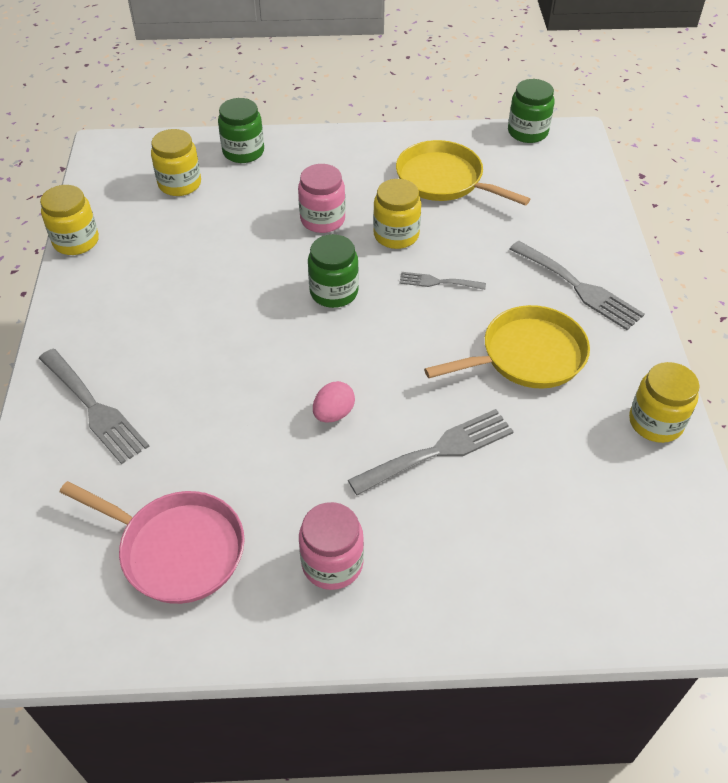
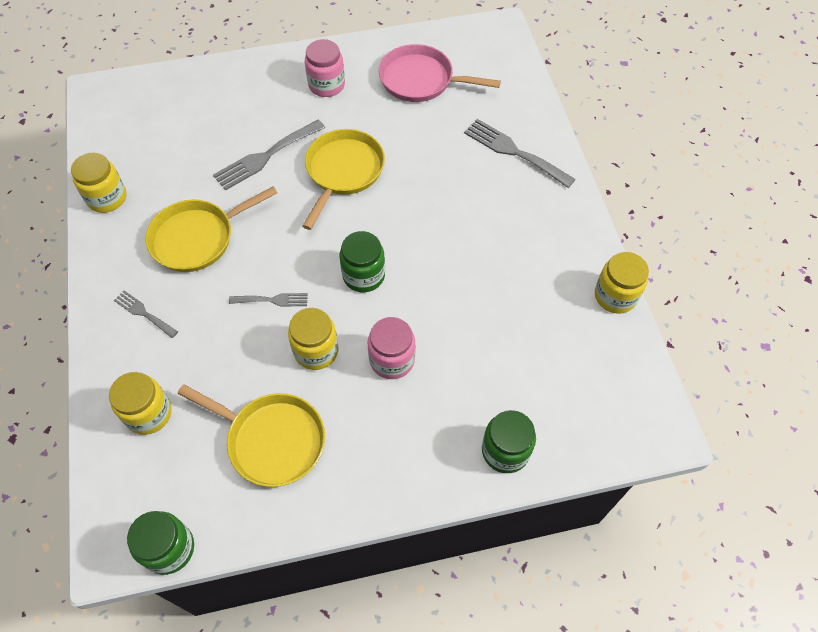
camera: 170 degrees right, 10 degrees up
yellow jar [151,129,201,196] -> yellow jar moved to [109,372,172,435]
pink egg [313,381,355,423] -> yellow pan [302,129,385,230]
grey fork [510,241,644,330] -> grey fork [114,290,178,338], size x0.57

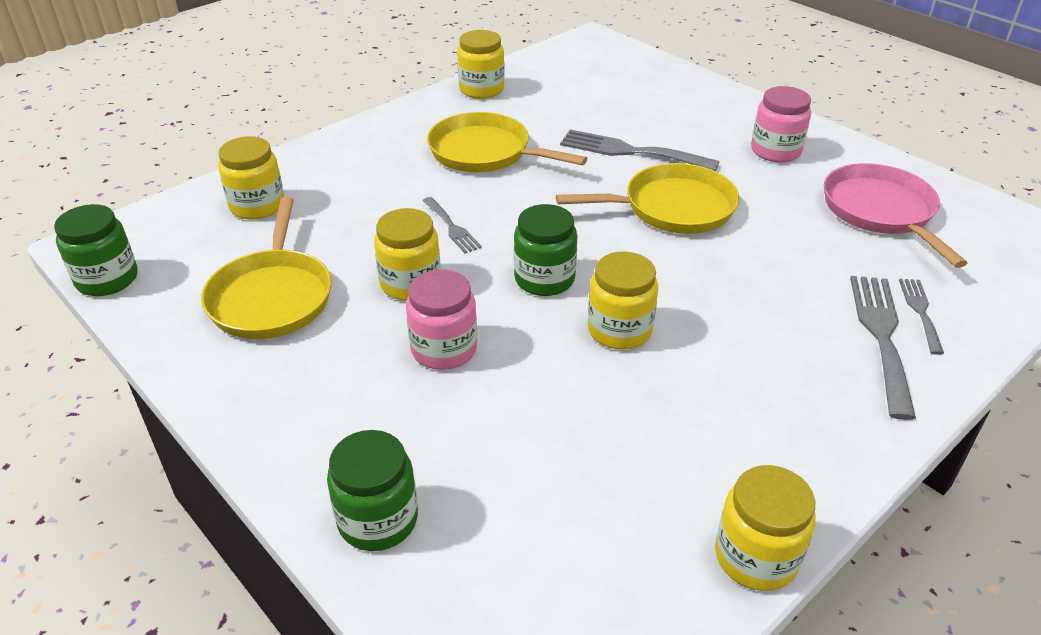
camera: 60 degrees right, 20 degrees down
grey fork [114,290,178,338] -> grey fork moved to [899,279,944,355]
none -> yellow jar [588,252,658,350]

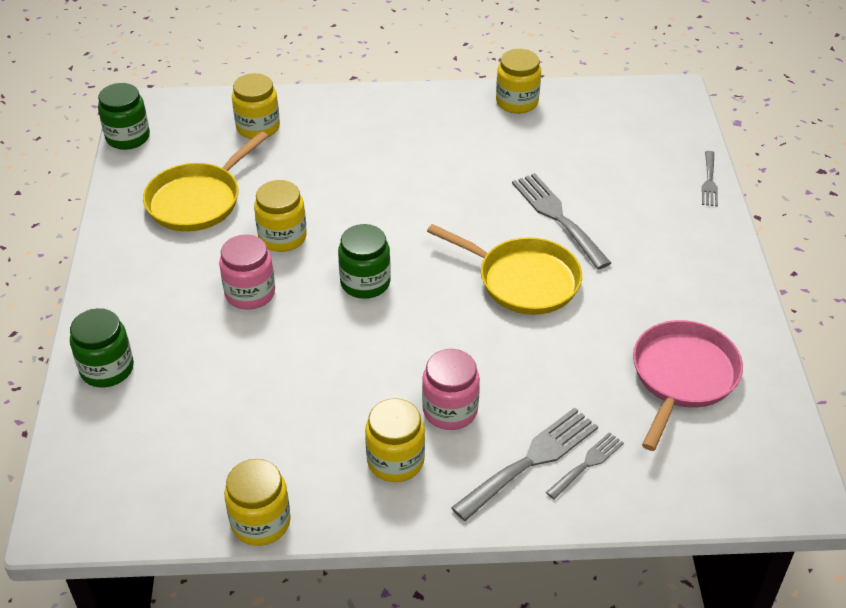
camera: 40 degrees right, 5 degrees up
grey fork [422,197,482,253] -> grey fork moved to [702,151,718,207]
yellow pan [427,112,587,172] -> none
yellow jar [588,252,658,350] -> yellow jar moved to [365,398,425,482]
pink jar [751,86,811,163] -> pink jar moved to [422,349,480,430]

